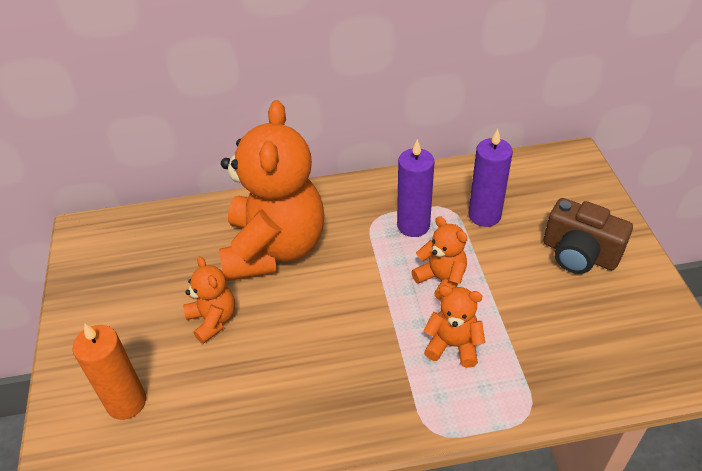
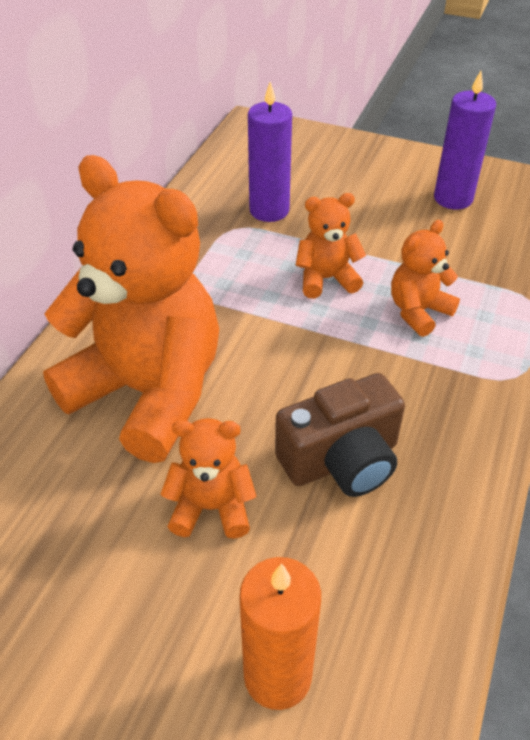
camera: 60 degrees left, 0 degrees up
purple candle [397,139,435,237] -> purple candle moved to [434,71,496,210]
brown camera [543,198,633,274] -> brown camera moved to [275,373,405,497]

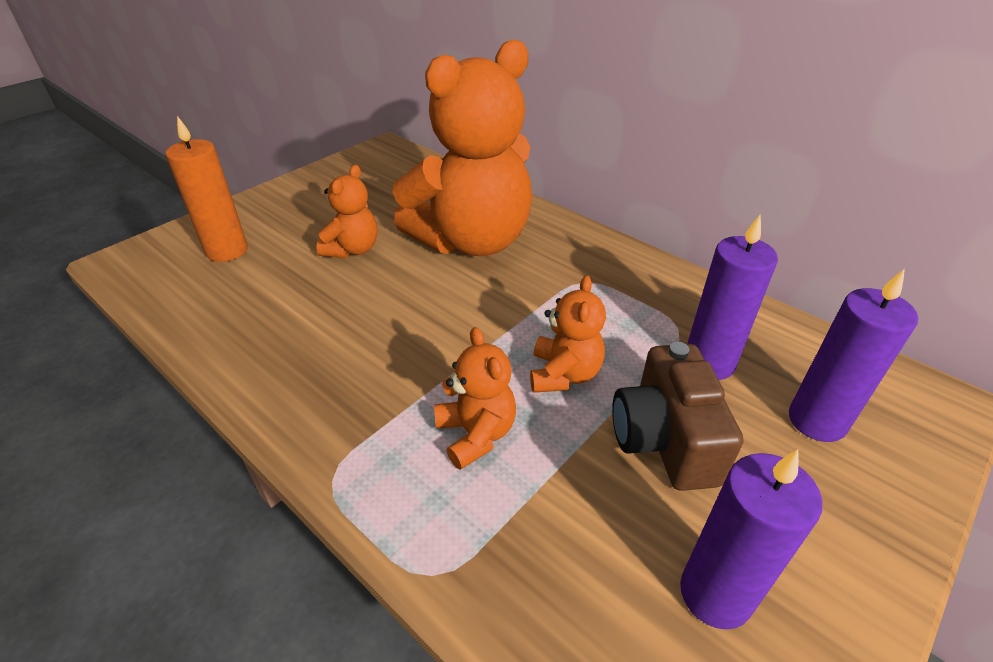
camera: 110 degrees right, 5 degrees down
brown camera [275,373,405,497] -> brown camera moved to [612,342,743,491]
none -> purple candle [789,269,918,442]

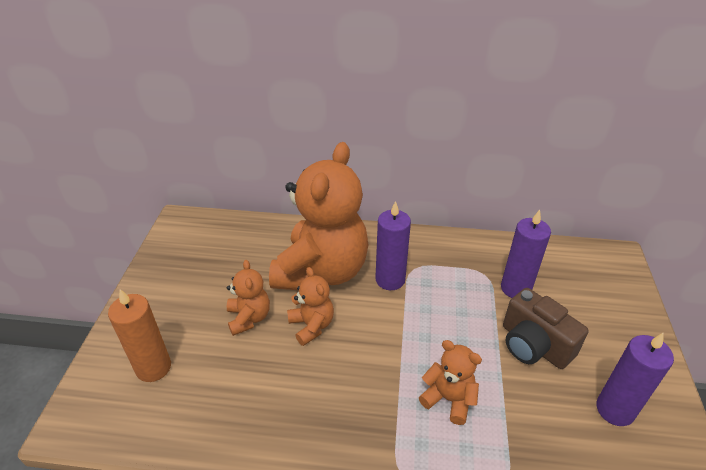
camera: 35 degrees left, 0 degrees up
orange teddy bear [530,275,606,393] -> orange teddy bear moved to [287,267,334,346]
purple candle [789,269,918,442] -> purple candle moved to [375,201,411,290]

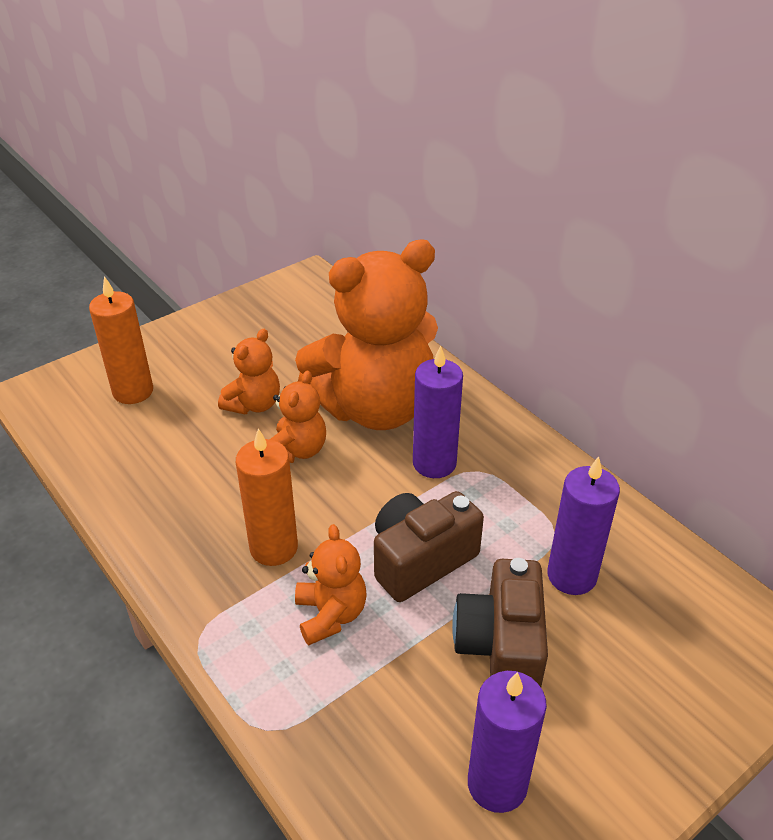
camera: 45 degrees right, 0 degrees up
none -> orange candle [236,428,298,566]
none -> brown camera [374,491,484,602]

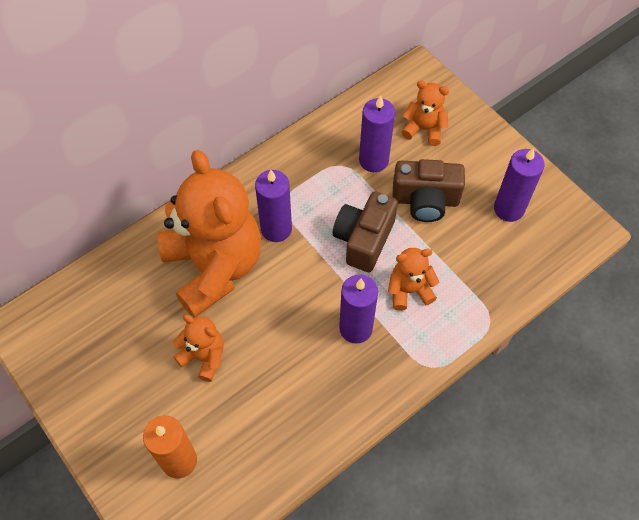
camera: 90 degrees left, 20 degrees up
orange candle [236,428,298,566] -> purple candle [339,274,378,343]
orange teddy bear [270,371,326,463] -> orange teddy bear moved to [401,80,449,146]
brown camera [374,491,484,602] -> brown camera turned 60 degrees clockwise [333,191,398,272]

